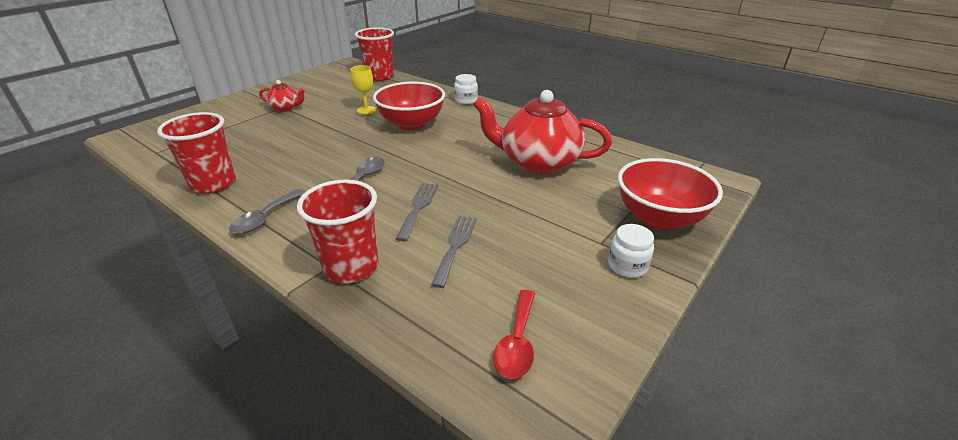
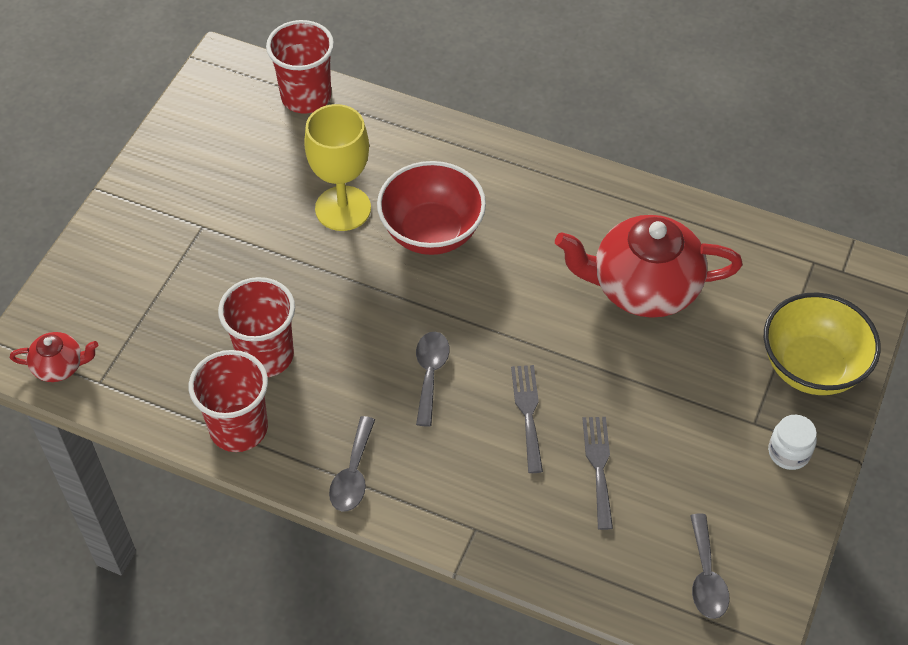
camera: 15 degrees left, 20 degrees up
red teapot [259,80,306,112] -> red teapot moved to [10,332,98,382]
red cup [297,180,379,283] -> red cup moved to [218,277,295,377]
yellow goblet [350,65,376,115] -> yellow goblet [304,104,371,231], size x1.82
white jar [454,74,478,104] -> none
red spoon [493,290,535,379] -> grey spoon [690,513,730,619]
red bowl [618,158,723,230] -> yellow bowl [764,293,880,395]

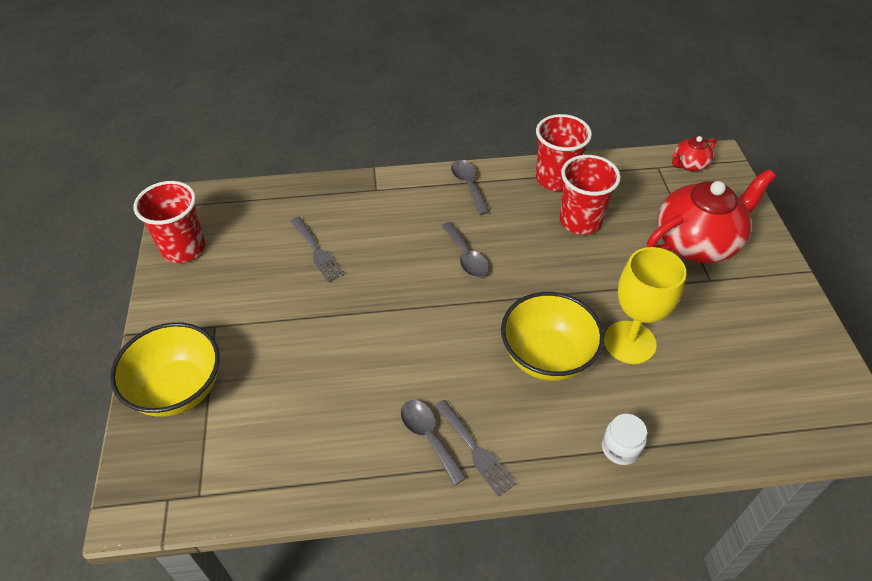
camera: 150 degrees right, 5 degrees down
red cup [266,20,334,114] -> red cup moved to [134,181,205,263]
red bowl [377,161,486,255] -> yellow bowl [501,292,604,381]
grey fork [511,365,543,473] -> grey fork moved to [434,400,516,497]
red teapot [555,215,743,318] -> red teapot moved to [647,169,776,263]
grey spoon [690,513,730,619] -> grey spoon moved to [401,400,466,486]
white jar [768,415,817,470] -> white jar moved to [602,414,647,465]

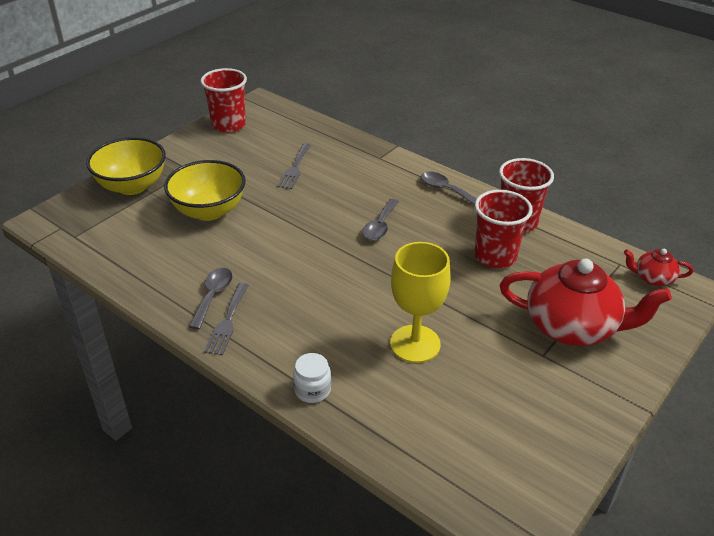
camera: 45 degrees right, 10 degrees down
grey spoon [451,160,490,215] -> grey spoon turned 75 degrees counterclockwise [421,171,477,205]
yellow bowl [501,292,604,381] -> yellow bowl moved to [164,160,246,221]

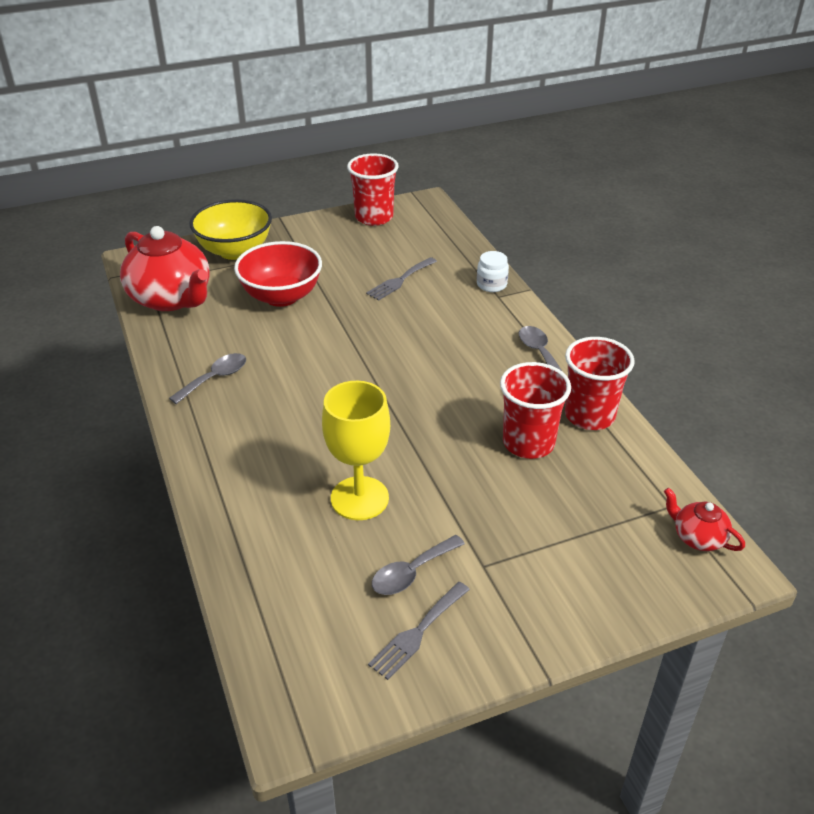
camera: 30 degrees right, 0 degrees up
yellow bowl [164,160,246,221] -> red bowl [234,241,322,307]
grey fork [204,283,249,355] -> grey fork moved to [368,582,470,680]
white jar [293,353,331,403] -> white jar moved to [477,251,509,292]
grey spoon [362,199,399,241] -> grey spoon moved to [372,535,465,595]
red teapot [500,259,672,346] -> red teapot moved to [120,226,210,311]

